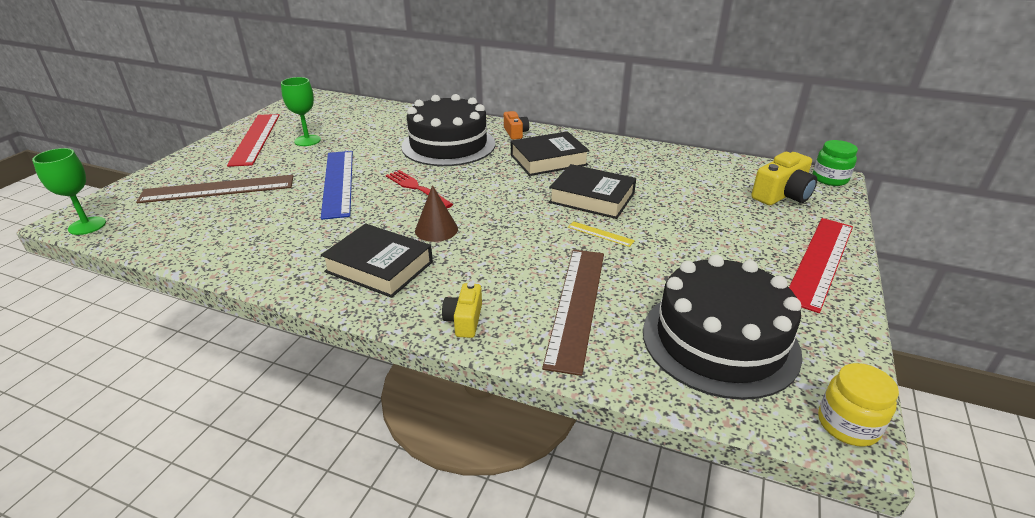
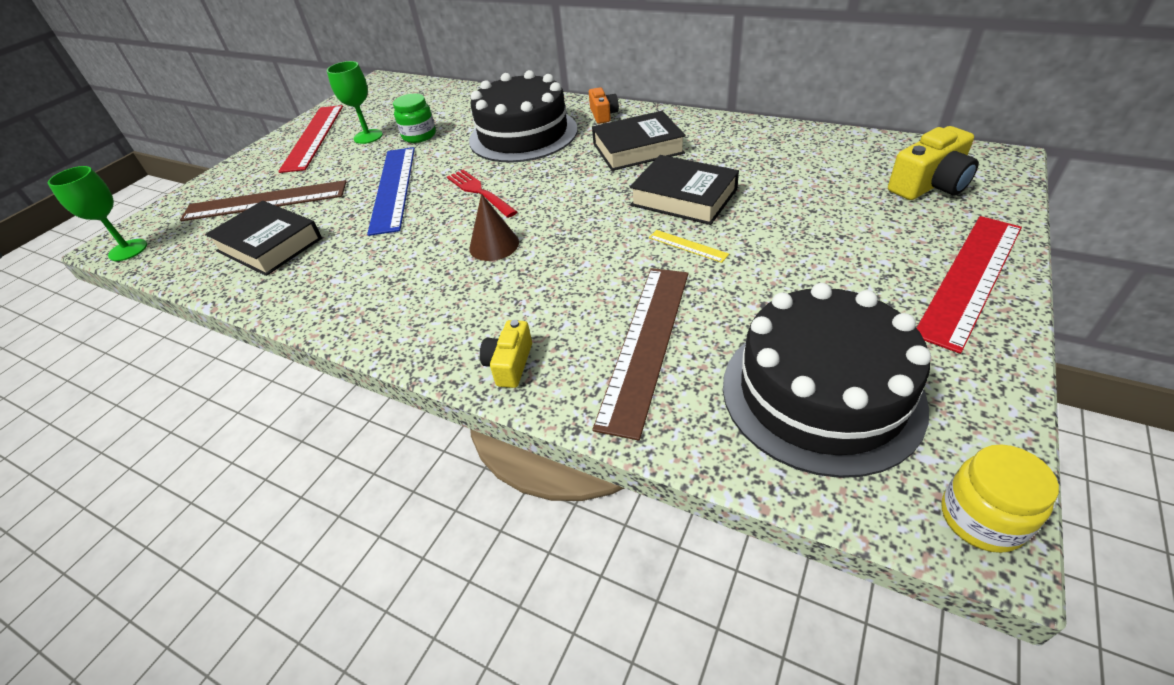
camera: 10 degrees right, 10 degrees up
black book [321,224,433,298] -> black book moved to [205,201,322,276]
green jar [813,140,858,186] -> green jar moved to [393,94,436,143]

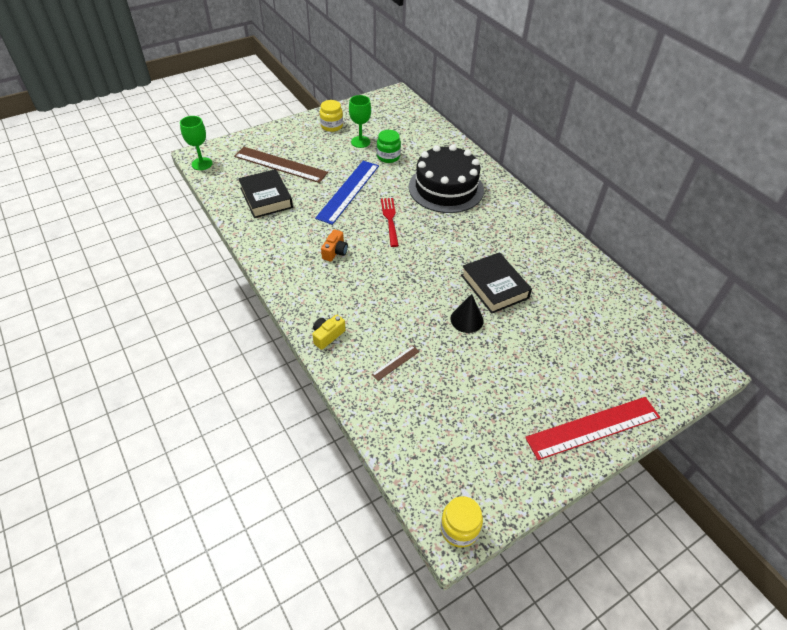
camera: 25 degrees right, 5 degrees up
red ruler [278,105,343,173] -> yellow jar [320,100,343,132]
brown cone [469,194,519,261] -> none
orange camera [589,87,619,124] -> orange camera moved to [321,229,348,262]
black book [592,111,686,171] -> none
brown ruler [592,268,688,441] -> brown ruler [372,346,420,381], size x0.42
yellow ruler [649,230,729,263] -> black cone [450,294,484,333]
black cake [723,283,931,478] -> none
yellow camera [888,126,979,200] -> none

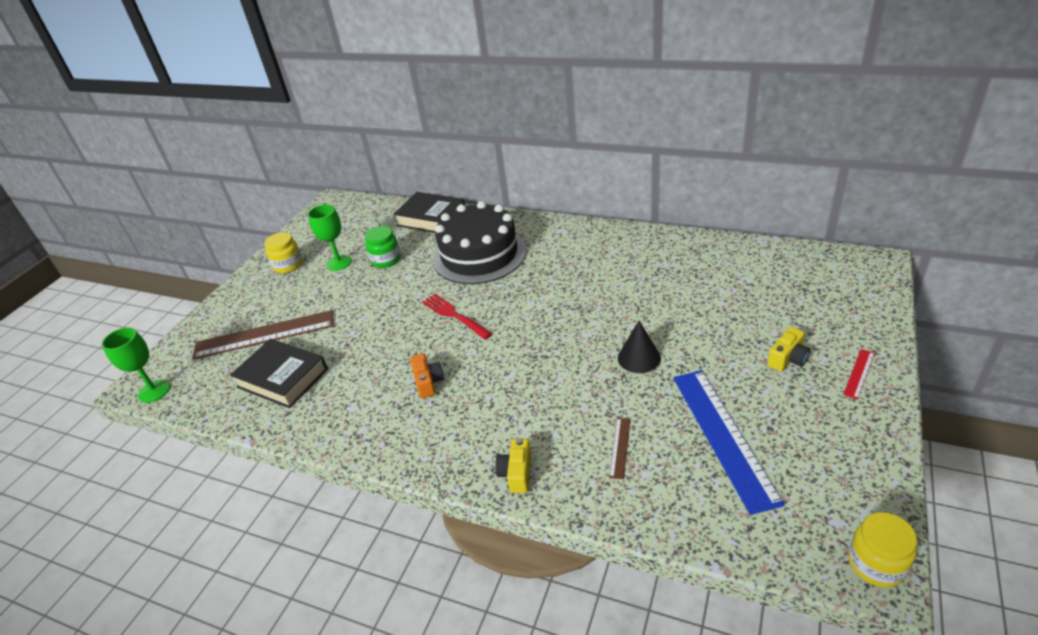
camera: 30 degrees left, 10 degrees down
blue ruler [315,161,379,225] -> blue ruler moved to [673,370,785,515]
black book [461,252,532,314] -> black book moved to [393,192,465,233]
red ruler [525,397,660,460] -> red ruler [843,349,875,400], size x0.42
none -> yellow camera [767,327,810,372]

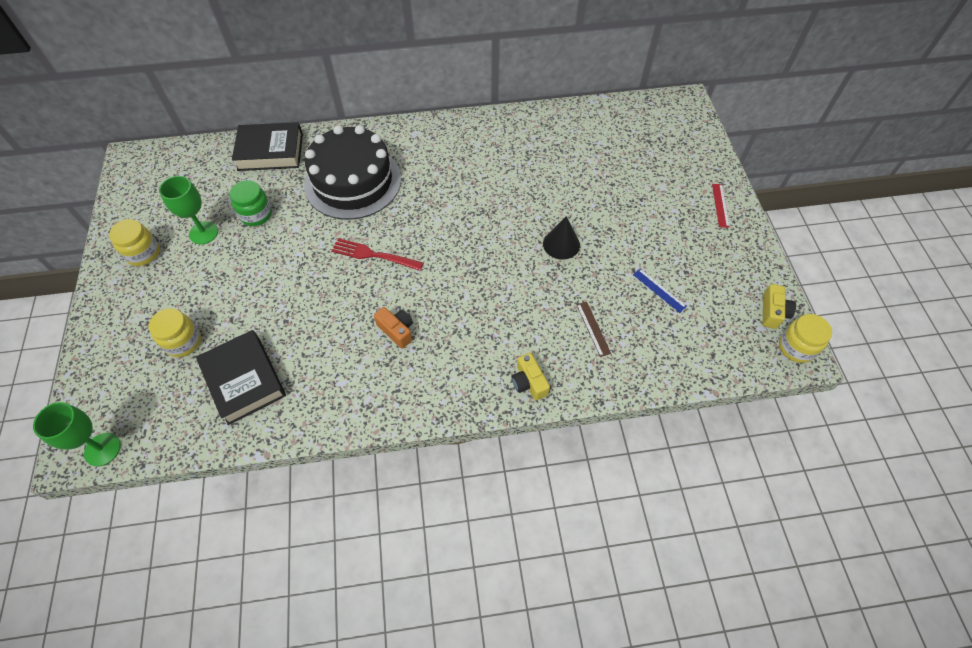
camera: 35 degrees left, 20 degrees up
brown ruler [192,310,334,360] -> yellow jar [149,308,201,357]
black book [230,339,328,408] -> black book turned 60 degrees clockwise [196,330,286,425]
blue ruler [673,370,785,515] -> blue ruler [633,269,687,313], size x0.42
yellow camera [767,327,810,372] -> yellow camera moved to [763,284,796,329]

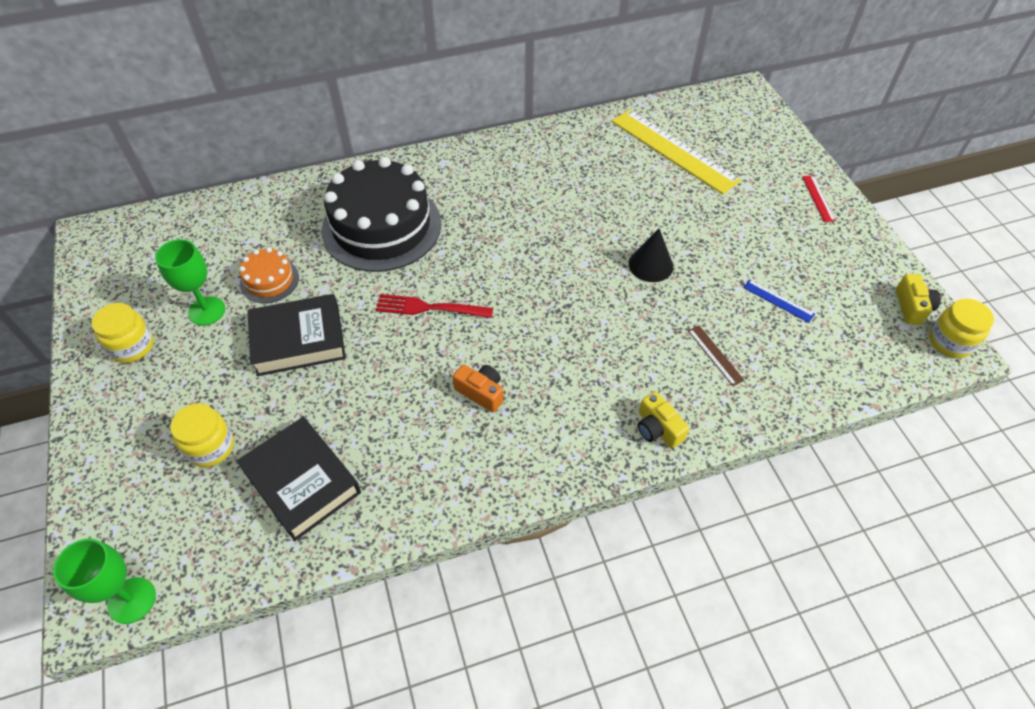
camera: 10 degrees left, 5 degrees down
green jar [230,180,272,226] -> orange cake [239,247,299,303]
black book [232,122,303,171] -> black book moved to [247,294,346,376]
none -> yellow ruler [612,109,741,194]

